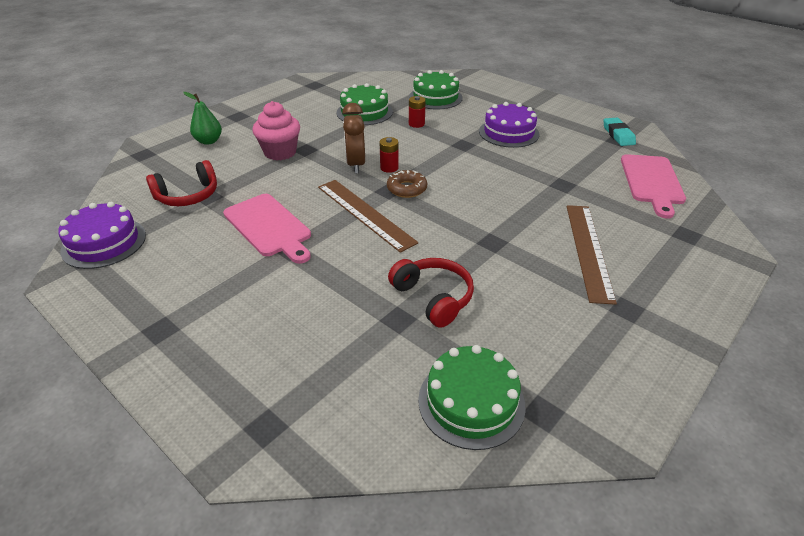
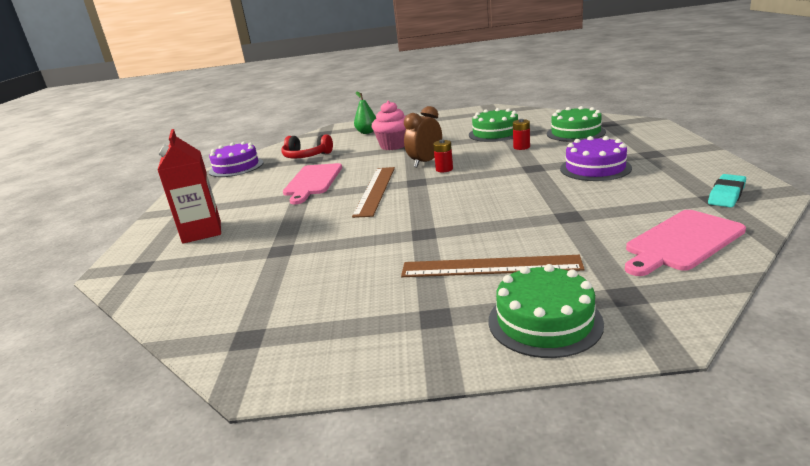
camera: 50 degrees right, 15 degrees down
brown donut [387,170,427,198] -> none
red headphones [388,258,474,328] -> none
green cake [418,345,526,450] -> green cake moved to [488,264,604,358]
brown ruler [566,205,617,305] -> brown ruler turned 45 degrees clockwise [401,255,585,277]
none -> red carton [158,129,221,244]

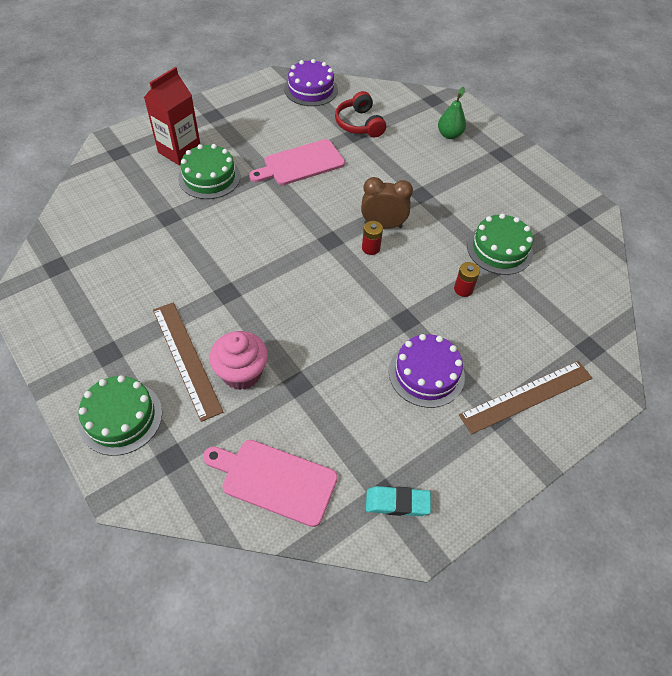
camera: 50 degrees right, 30 degrees up
brown ruler [352,167,395,218] -> brown ruler moved to [459,361,592,434]
pink cupcake [372,101,406,150] -> pink cupcake moved to [209,331,268,390]
green cake [547,106,606,142] -> green cake moved to [178,144,240,199]

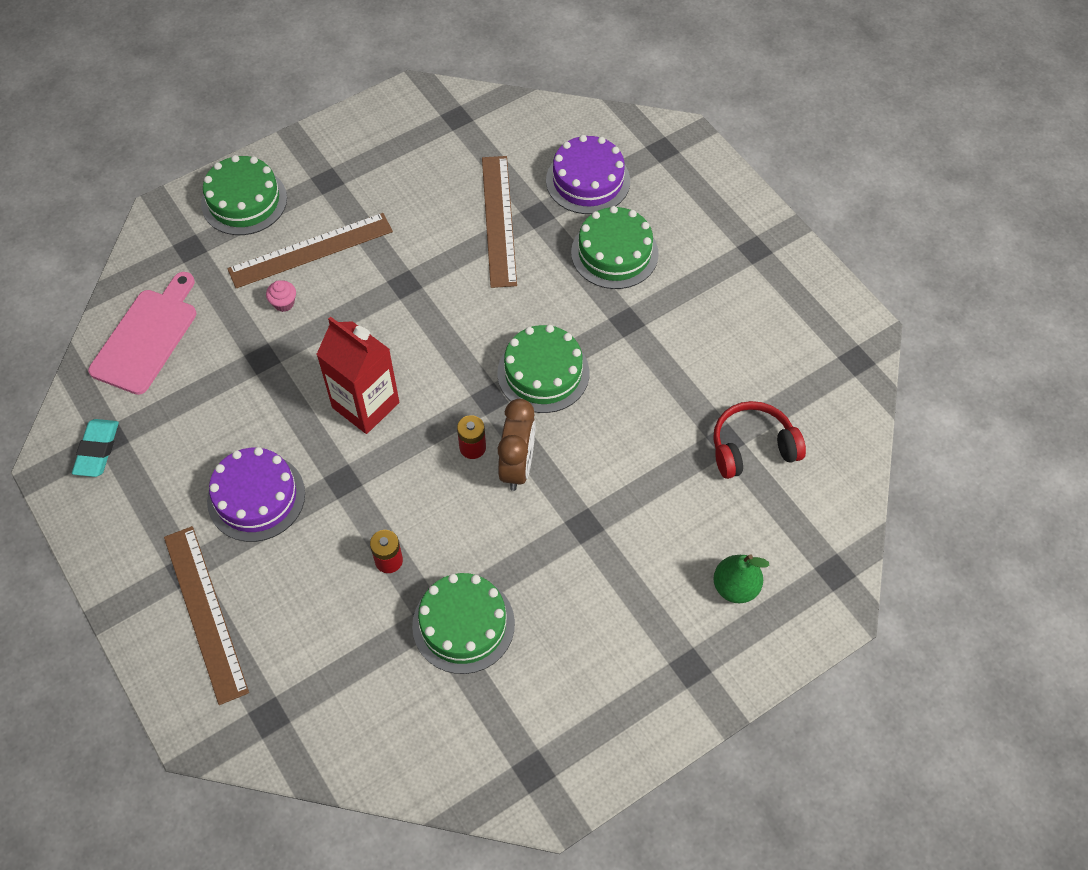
camera: 95 degrees right, 5 degrees up
red carton [144,67,200,166] -> red carton moved to [316,316,399,434]
pink cupcake [209,331,268,390] -> pink cupcake [266,280,296,312], size x0.46
pink cutting board [249,139,345,185] -> none
purple cake [284,59,338,106] -> purple cake moved to [546,135,630,214]
none -> brown ruler [482,156,517,288]
none -> green cake [497,325,589,413]

